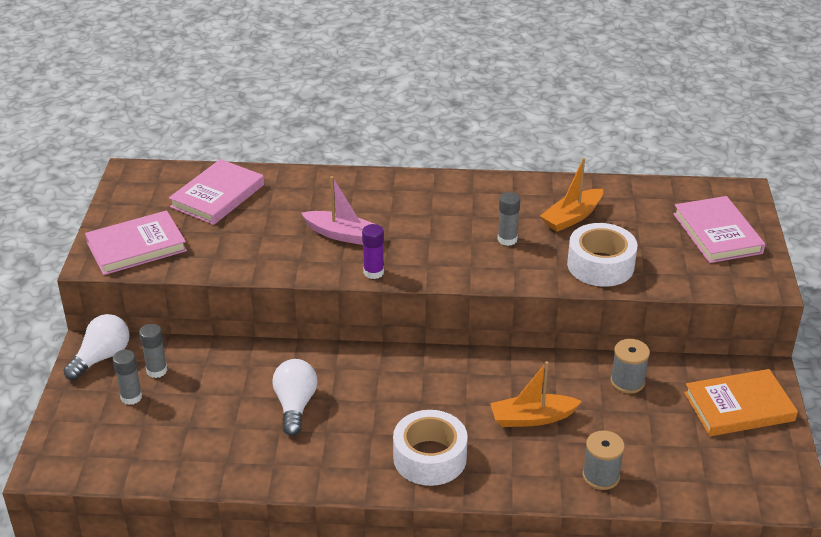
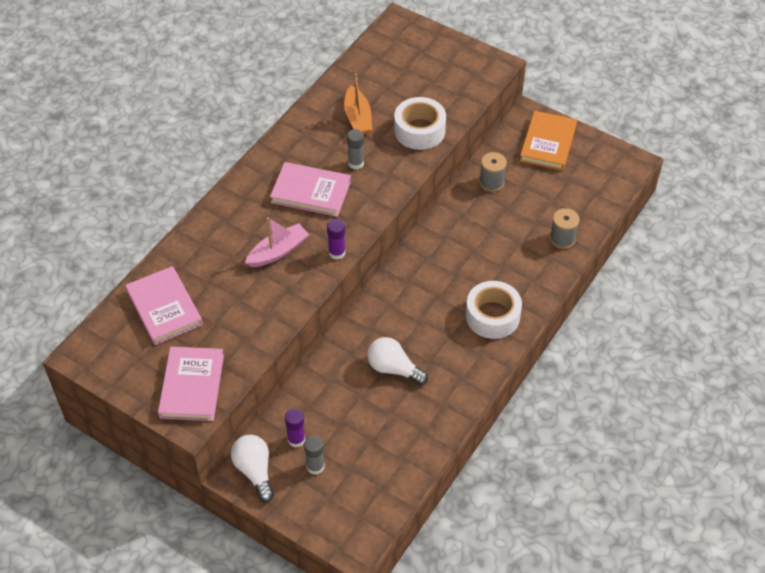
camera: 60 degrees left, 15 degrees up
grey glue stick [139,324,167,378] -> purple glue stick [285,409,305,448]
orange boat [490,361,582,427] -> none
pink book [673,196,765,263] -> pink book moved to [270,162,351,217]

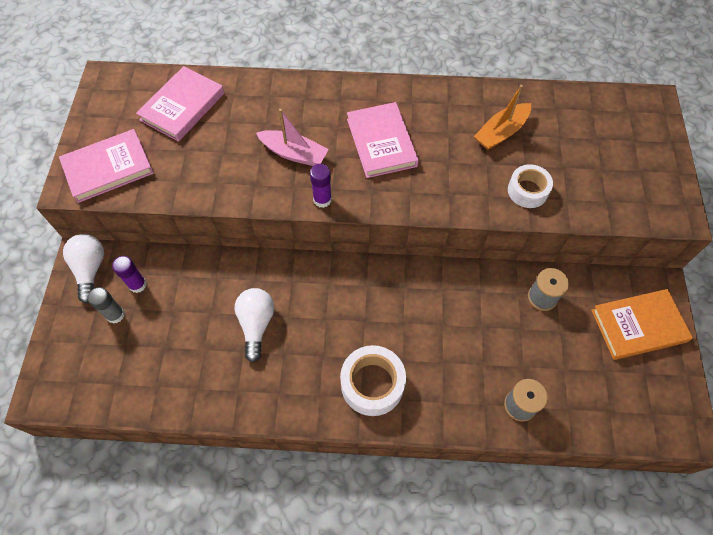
camera: 60 degrees right, 10 degrees up
white light bulb [231,435,274,502] -> white light bulb turned 45 degrees counterclockwise [63,234,104,303]
grey glue stick [347,129,364,169] -> none
white tape [394,97,446,150] -> white tape [508,164,553,208], size x0.67

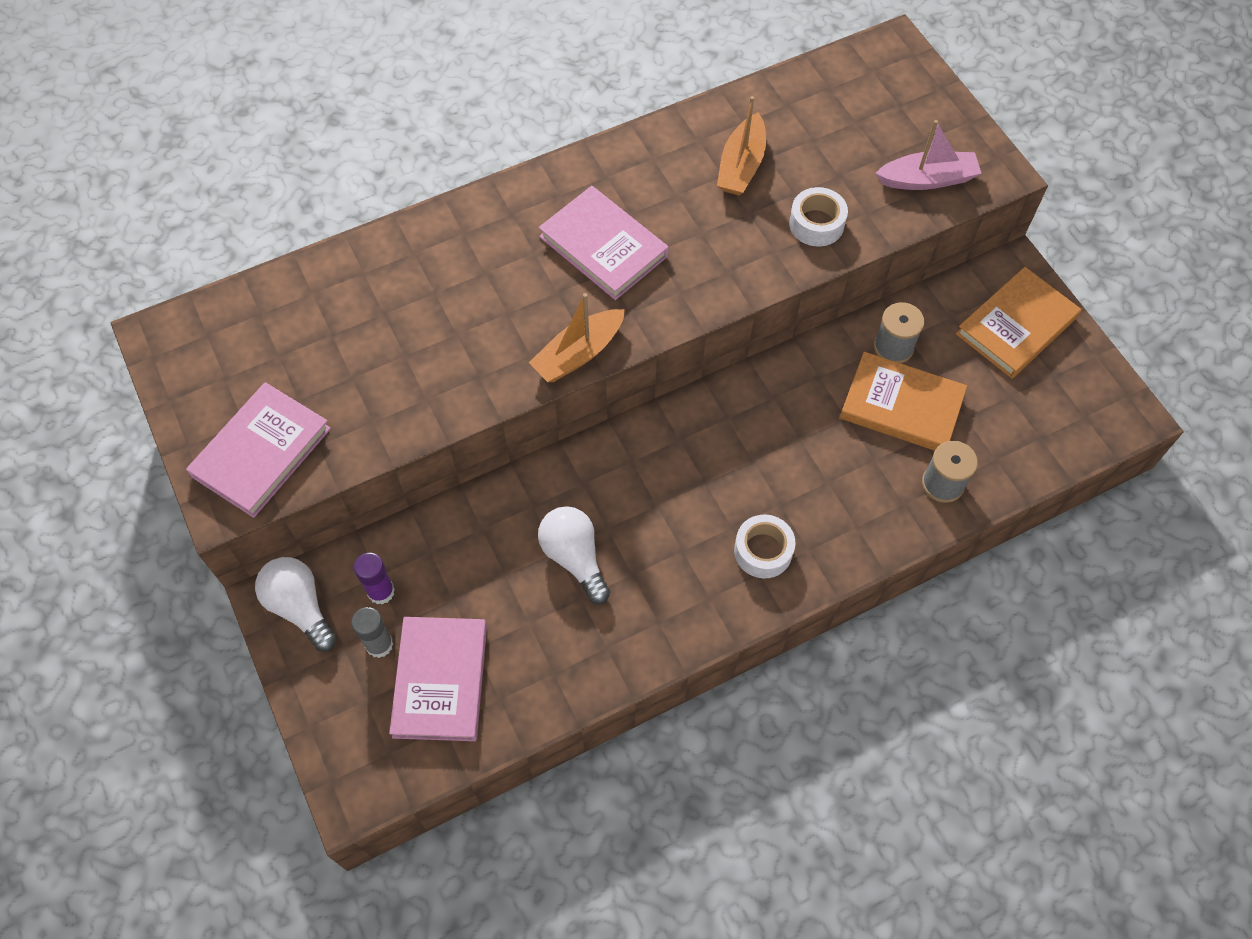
camera: 30 degrees left, 0 degrees up
pink book [136,66,224,142] -> pink book moved to [389,617,487,741]
pink boat [256,109,329,166] -> pink boat moved to [875,120,982,190]
purple glue stick [310,164,332,208] -> orange boat [529,293,625,382]
white tape [340,345,406,416] -> white tape [734,515,796,578], size x0.67
none -> orange book [840,352,967,451]

